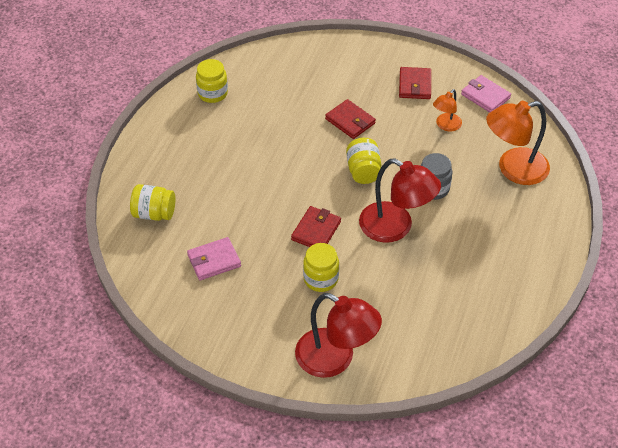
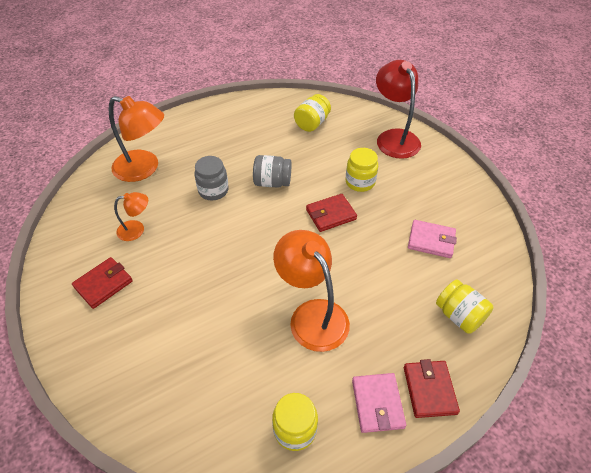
camera: 140 degrees left, 0 degrees up
red wallet [325,99,376,139] -> red wallet moved to [404,359,460,418]
yellow jar [346,138,381,184] -> yellow jar moved to [294,94,331,132]
red lamp [359,159,441,243] -> grey jar [253,155,291,188]
pink wallet [461,75,511,113] -> pink wallet moved to [352,373,406,433]
none -> orange lamp [273,230,350,352]

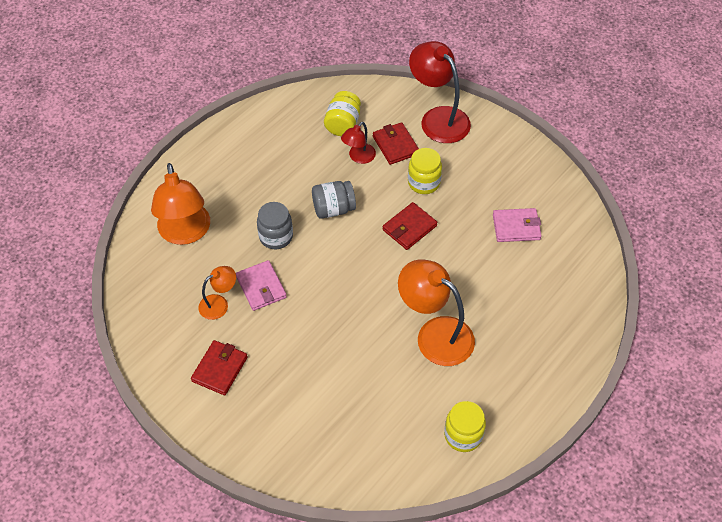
camera: 20 degrees left, 5 degrees up
orange lamp [109,96,164,182] -> orange lamp turned 75 degrees clockwise [151,163,210,245]
pink wallet [352,373,406,433] -> pink wallet moved to [236,260,287,311]
red wallet [404,359,460,418] -> red wallet moved to [373,122,419,165]
yellow jar [436,280,493,333] -> none
none -> red lamp [341,122,376,164]

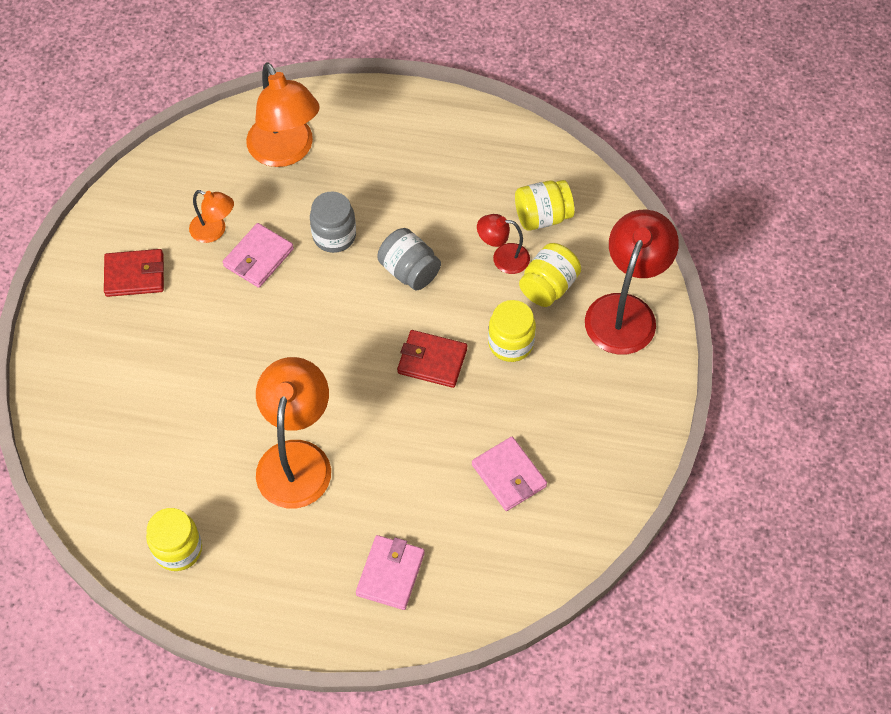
camera: 60 degrees right, 5 degrees up
orange lamp [151,163,210,245] -> orange lamp turned 75 degrees counterclockwise [246,62,320,167]
red wallet [373,122,419,165] -> yellow jar [519,243,581,307]
none -> pink wallet [356,535,425,610]

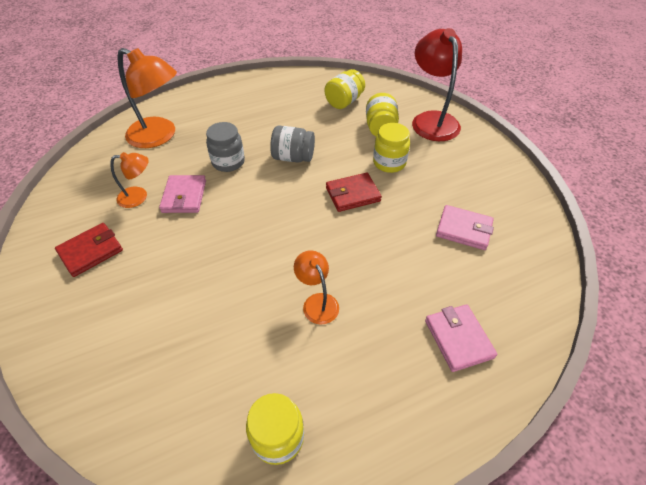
camera: 35 degrees left, 10 degrees down
orange lamp [256,357,331,508] -> orange lamp [294,250,339,325], size x0.53
red lamp [477,214,530,274] -> none

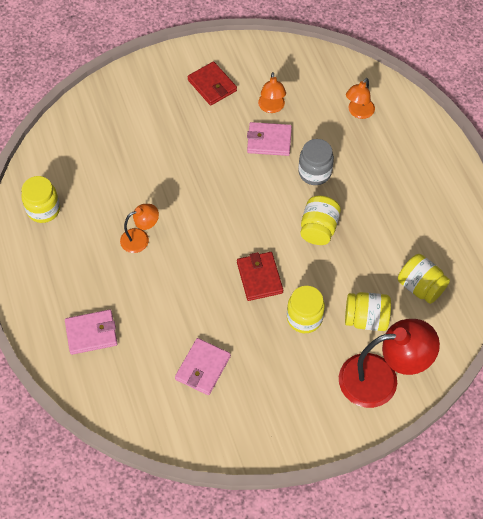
camera: 95 degrees right, 10 degrees up
orange lamp [117,48,177,148] -> orange lamp [346,78,375,119], size x0.53
grey jar [270,126,315,163] -> yellow jar [300,195,341,245]

